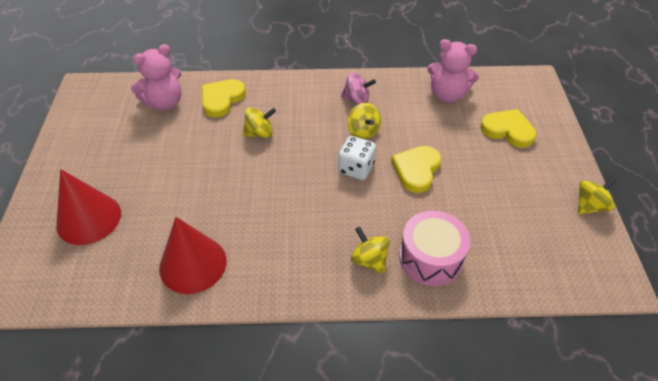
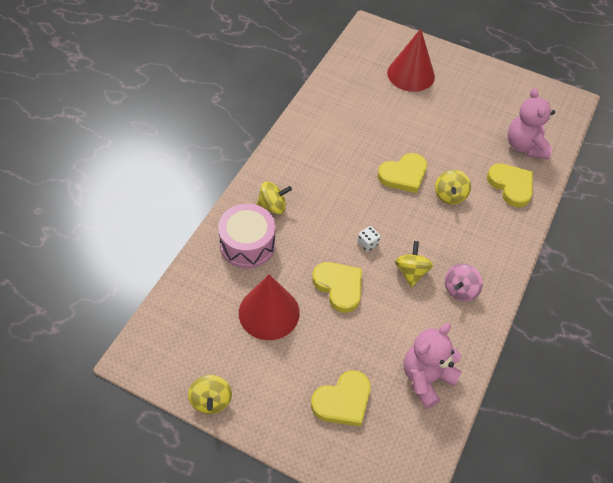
camera: 115 degrees right, 5 degrees up
red cone [159,217,226,294] -> red cone moved to [239,275,300,340]
white dice [338,136,376,180] -> white dice [357,226,381,251], size x0.57
yellow spinning top [347,103,381,139] -> yellow spinning top turned 90 degrees clockwise [395,241,433,287]
none -> yellow heart [378,153,427,193]

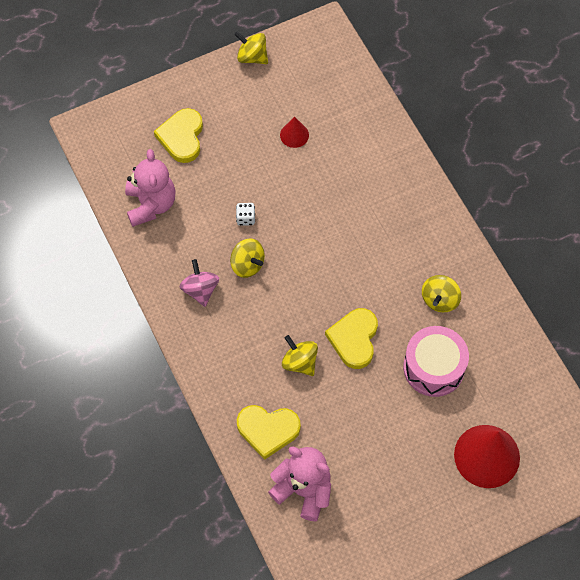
camera: 130 degrees right, 10 degrees up
pink drum [218,204,275,268] -> pink drum moved to [403,326,469,397]
red cone [239,275,300,340] -> red cone [280,117,309,148], size x0.49
yellow spinning top [256,182,292,214] -> yellow spinning top moved to [422,275,461,312]
yellow heart [312,262,362,313] -> none
white dice [357,226,381,251] -> white dice moved to [236,203,255,226]

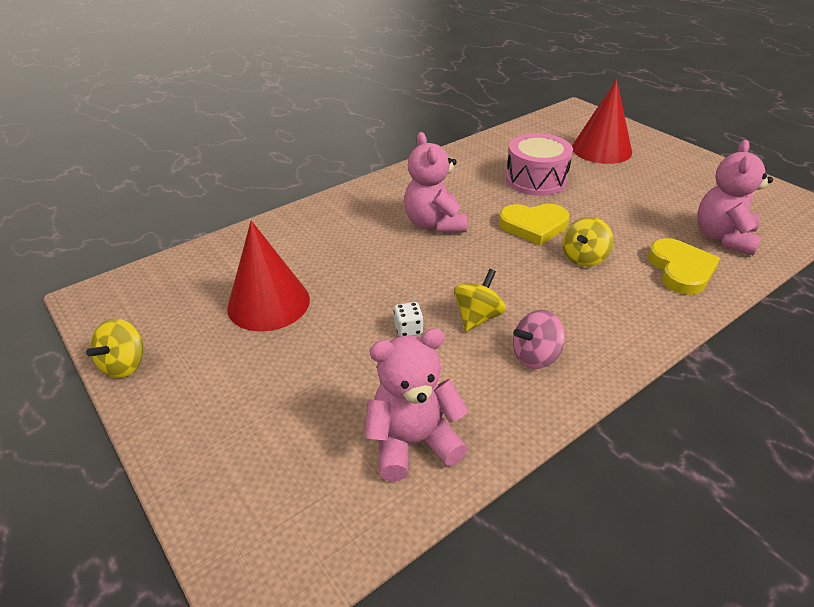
camera: 100 degrees left, 25 degrees down
yellow heart [154,108,203,163] -> none
red cone [280,117,309,148] -> red cone [227,221,310,332], size x2.03
yellow spinning top [422,275,461,312] -> none
none -> pink teddy bear [404,132,467,233]

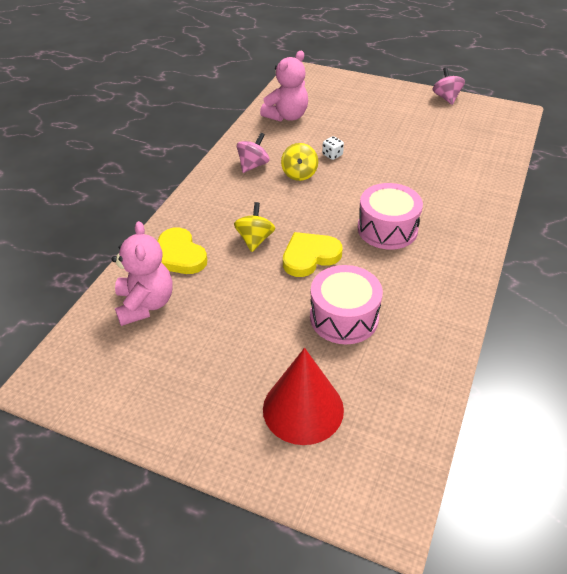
camera: 150 degrees right, 5 degrees up
yellow spinning top [86,318,144,378] -> pink spinning top [433,67,465,105]
red cone [227,221,310,332] -> none
pink teddy bear [404,132,467,233] -> pink drum [358,183,423,250]

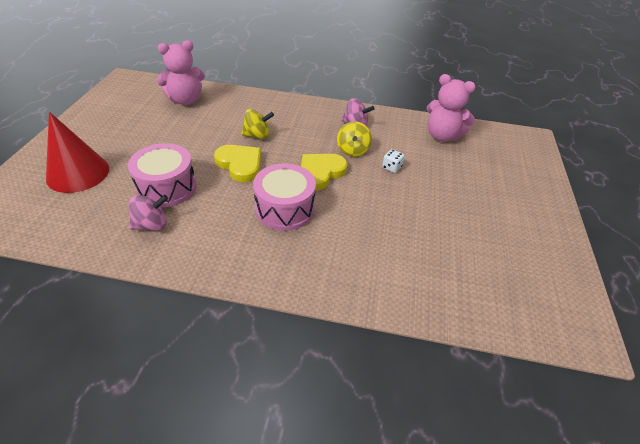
camera: 75 degrees right, 0 degrees up
yellow heart [157,227,207,274] -> yellow heart moved to [301,154,348,191]
yellow spinning top [281,143,318,181] -> yellow spinning top turned 75 degrees counterclockwise [337,121,372,157]
pink spinning top [433,67,465,105] -> pink spinning top moved to [129,195,168,231]

